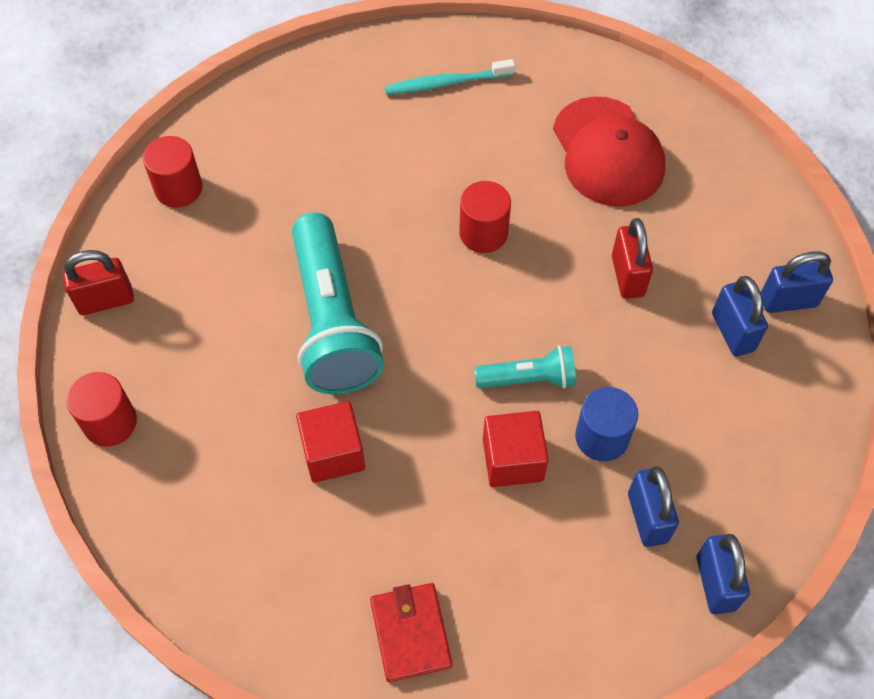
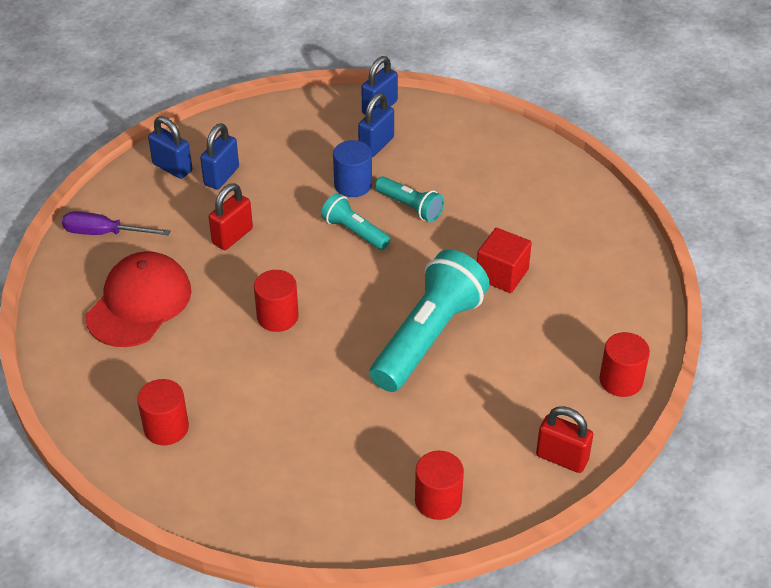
camera: 135 degrees left, 15 degrees down
red wallet [370,583,452,682] -> none
turquoise toothbrush [385,59,515,95] -> red cylinder [137,379,189,445]
red cube [483,411,549,487] -> turquoise flashlight [375,176,444,222]
none -> purple screwdriver [62,211,170,235]

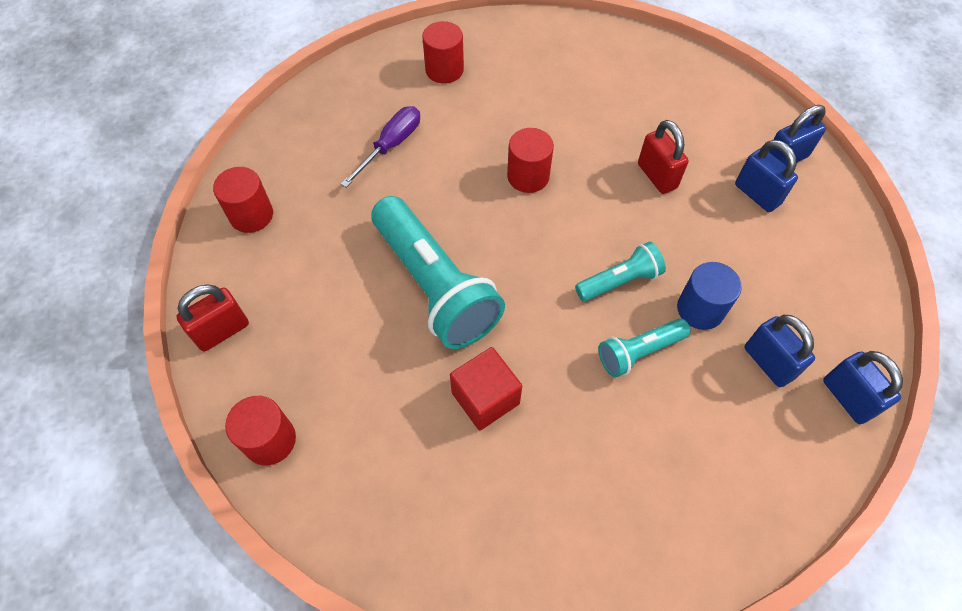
camera: 115 degrees right, 15 degrees up
purple screwdriver [62,211,170,235] -> purple screwdriver moved to [341,106,420,188]
red cap [86,251,191,347] -> none

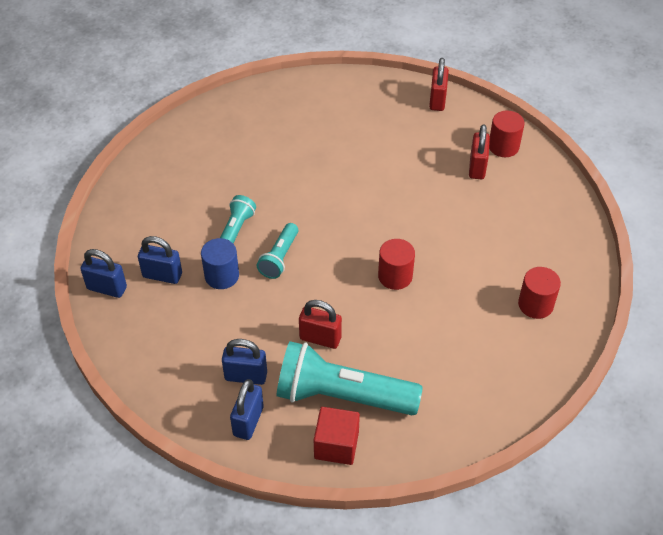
camera: 135 degrees right, 10 degrees down
red cylinder [225,396,296,466] -> none
purple screwdriver [341,106,420,188] -> none
turquoise flashlight [371,196,505,349] -> turquoise flashlight moved to [277,341,423,415]
red cube [450,347,522,430] -> red cube moved to [314,407,360,465]
none -> red padlock [469,124,490,179]

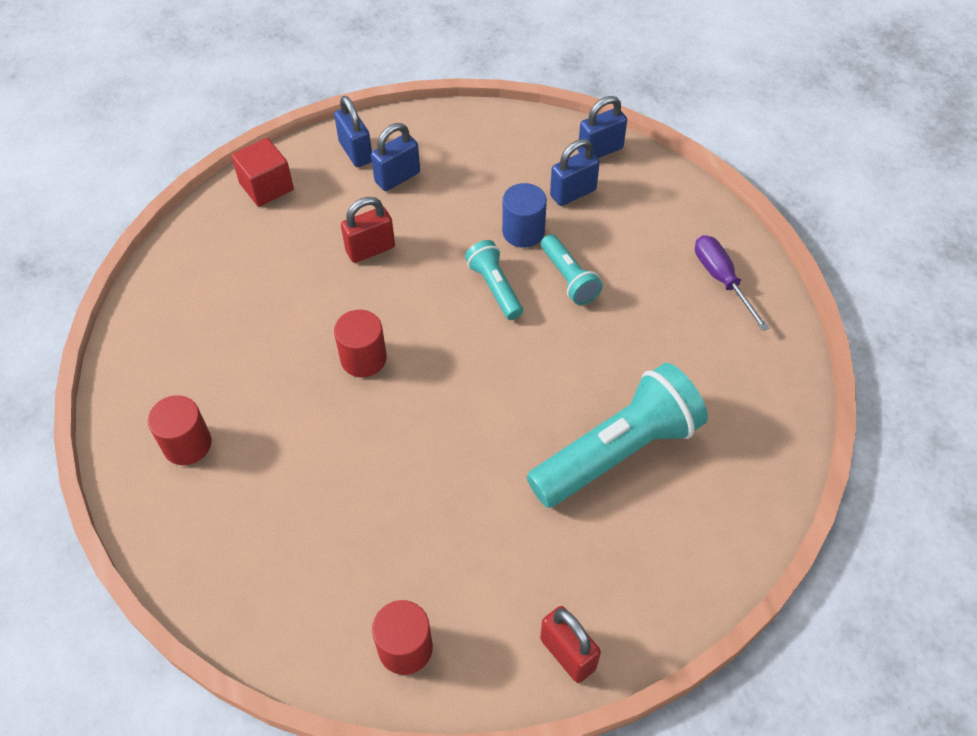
camera: 135 degrees right, 5 degrees up
turquoise flashlight [277,341,423,415] -> turquoise flashlight moved to [527,363,708,508]
red padlock [469,124,490,179] -> none
none -> purple screwdriver [695,235,769,331]

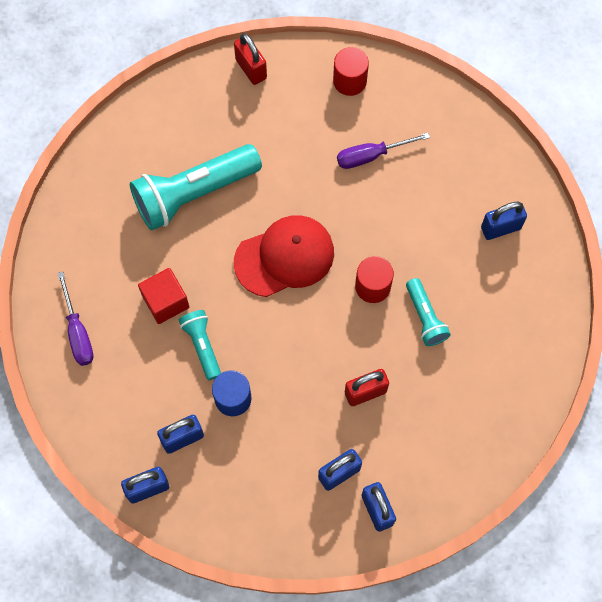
camera: 175 degrees left, 15 degrees up
red cylinder [148,395,211,465] -> blue padlock [481,202,527,240]
red cube [231,138,294,207] -> red cube moved to [138,268,189,324]
turquoise flashlight [465,240,523,320] -> turquoise flashlight moved to [406,278,451,346]
none -> red cap [234,215,334,297]
none -> purple screwdriver [337,133,430,169]

